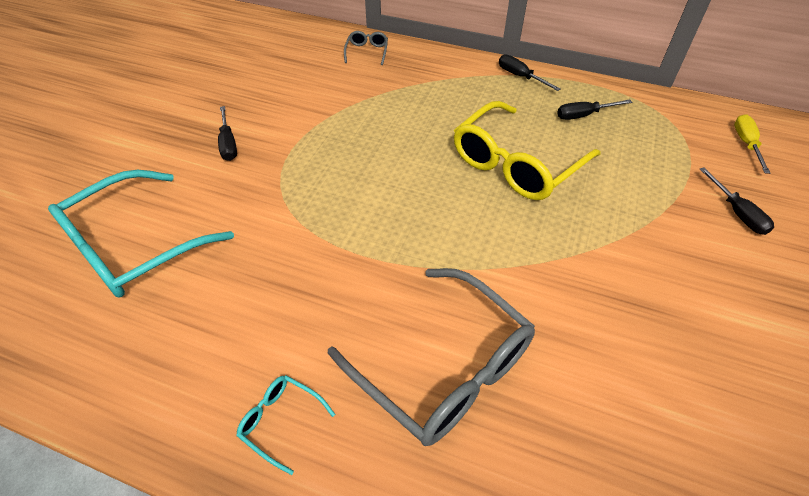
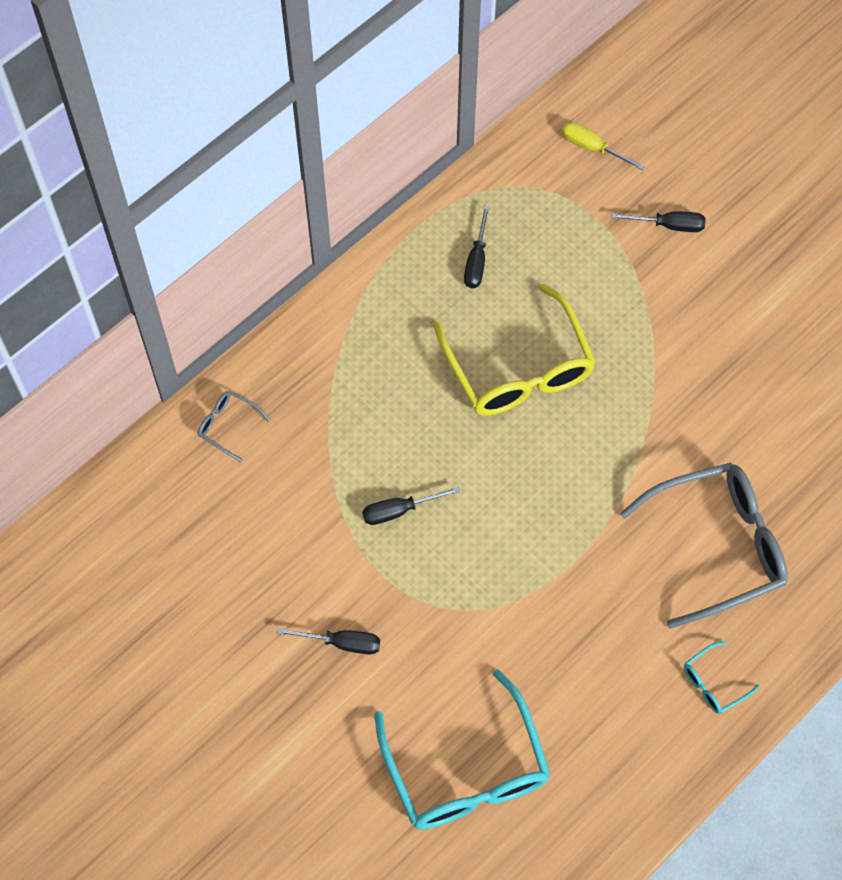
camera: 65 degrees left, 15 degrees up
black screwdriver [499,54,561,91] -> black screwdriver moved to [362,486,460,525]

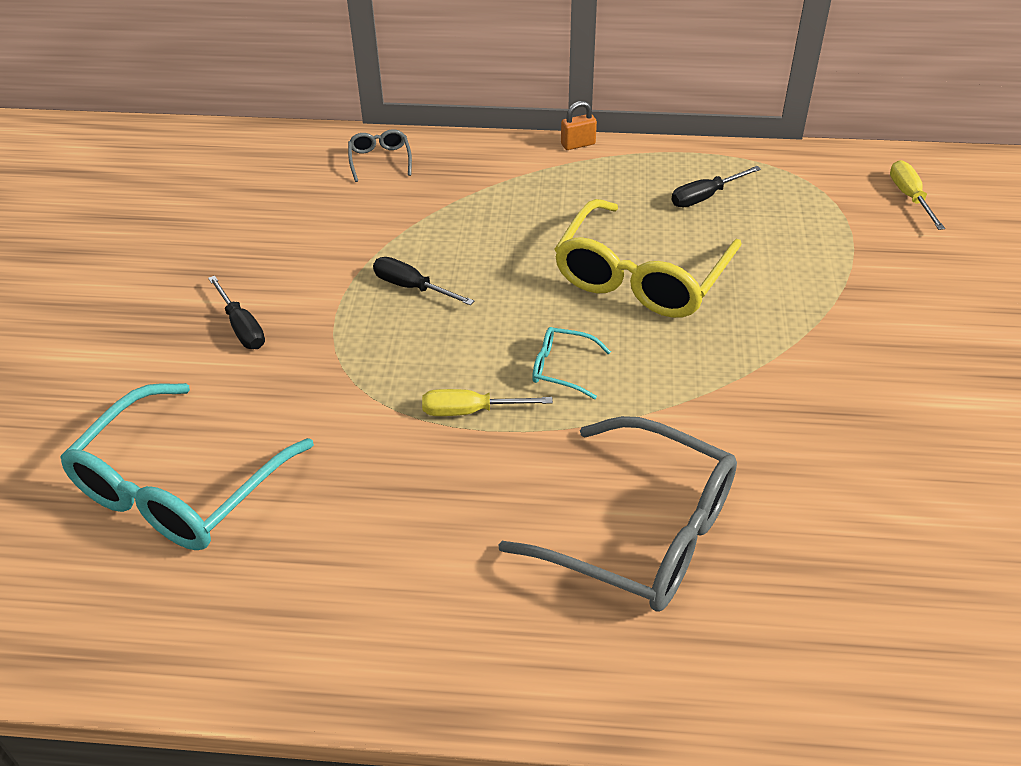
camera: 50 degrees right, 20 degrees down
black screwdriver [612,212,706,232] -> none
turquoise glasses [684,642,760,714] -> turquoise glasses moved to [532,327,611,399]
none -> yellow screwdriver [422,389,553,416]
none -> orange padlock [561,101,597,150]

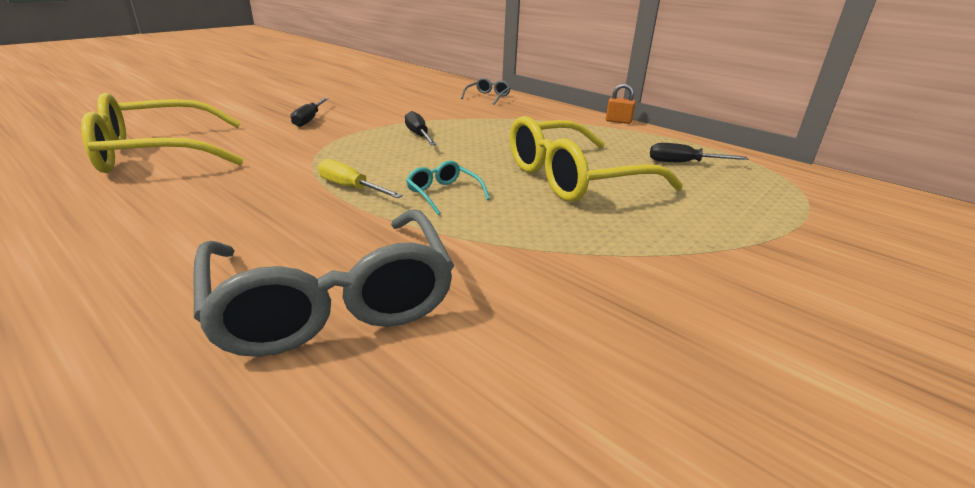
camera: 35 degrees right, 15 degrees down
turquoise glasses [60,383,314,550] -> yellow glasses [81,93,244,173]
yellow screwdriver [890,160,945,230] -> none

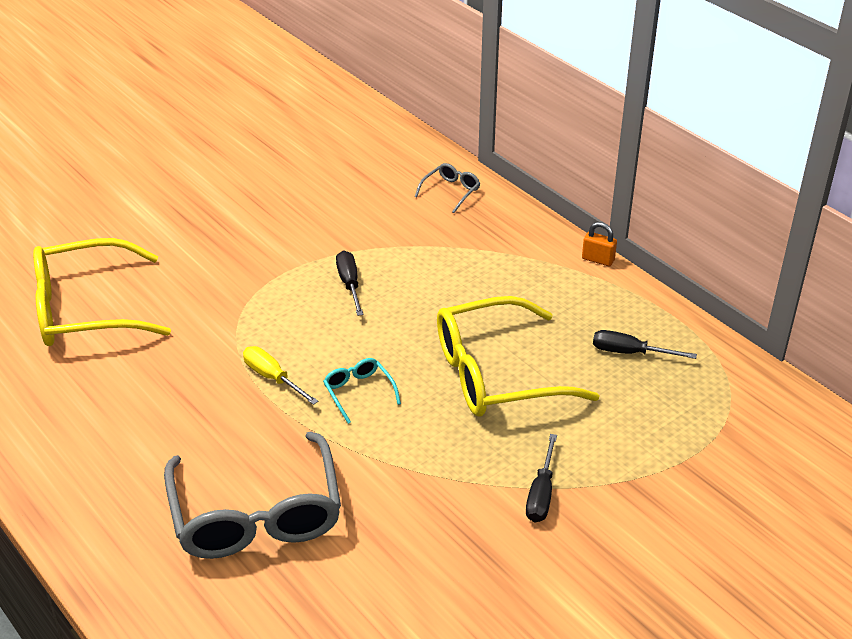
camera: 10 degrees right, 10 degrees up
black screwdriver [290,98,329,127] -> black screwdriver moved to [526,434,557,522]

